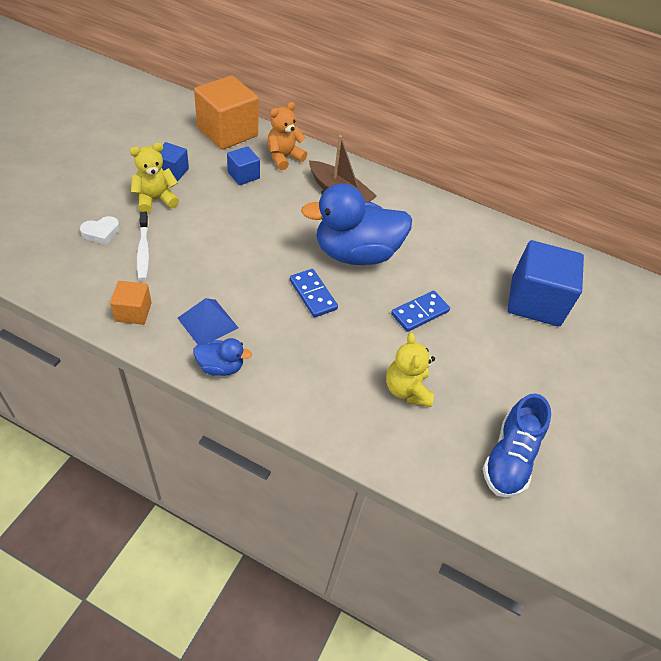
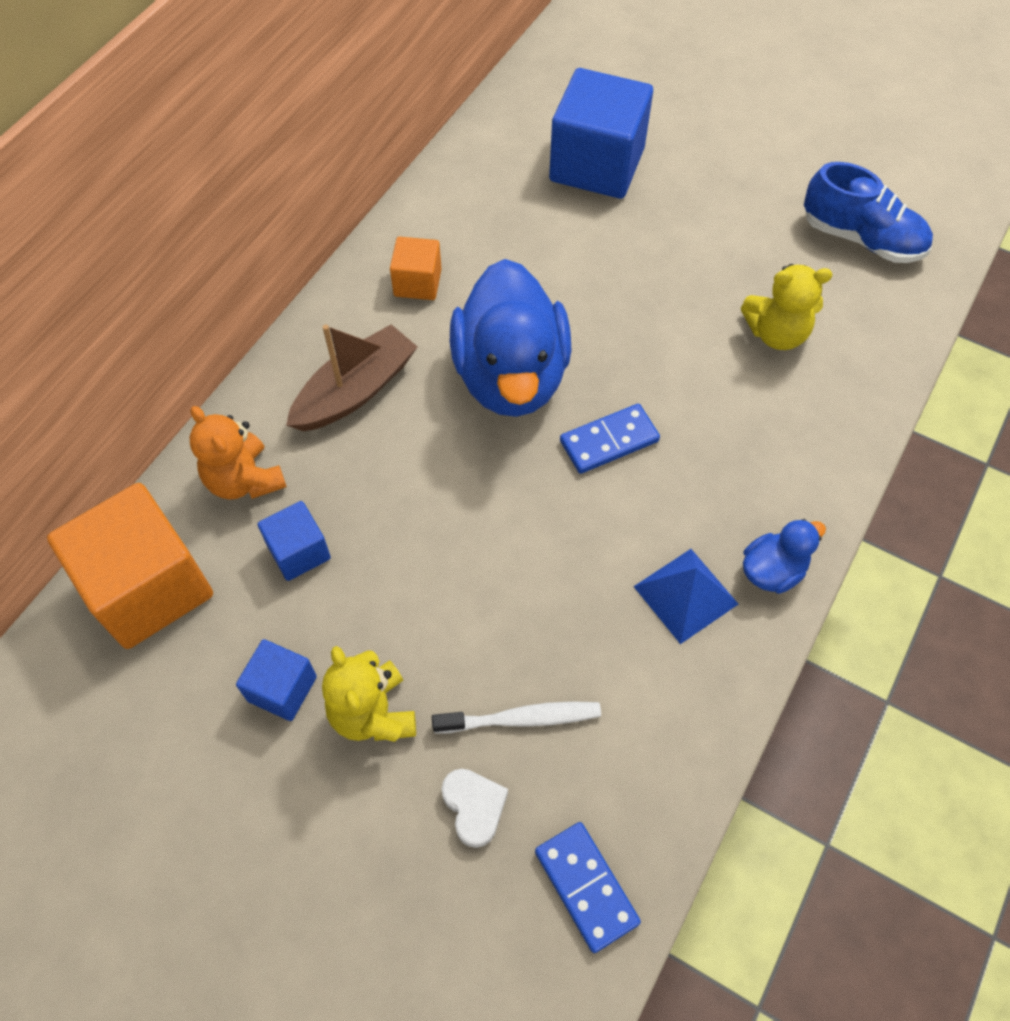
camera: 80 degrees left, 10 degrees up
orange cube [110,281,152,325] -> orange cube moved to [390,237,442,300]
blue duck [194,338,252,376] -> blue duck turned 45 degrees clockwise [743,519,826,594]
blue domino [391,291,450,332] -> blue domino moved to [535,822,641,953]

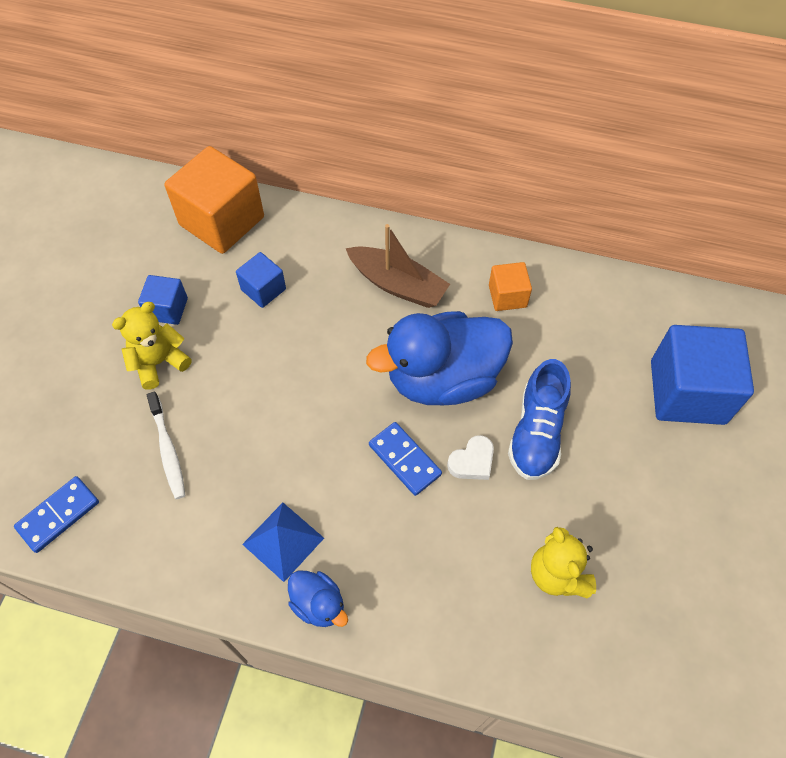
camera: 75 degrees right, 0 degrees up
orange teddy bear [190,406,287,500] -> none
white heart [441,769,508,848] -> white heart moved to [447,435,494,480]
blue shoe [804,162,933,263] -> blue shoe moved to [508,359,571,480]

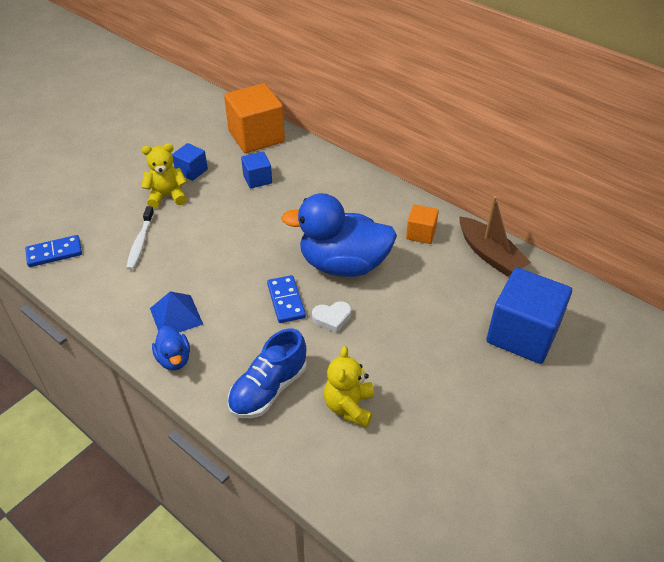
camera: 25 degrees right, 15 degrees down
brown boat [346,224,450,308] -> brown boat moved to [459,196,531,277]
blue shoe [508,359,571,480] -> blue shoe moved to [228,328,307,418]

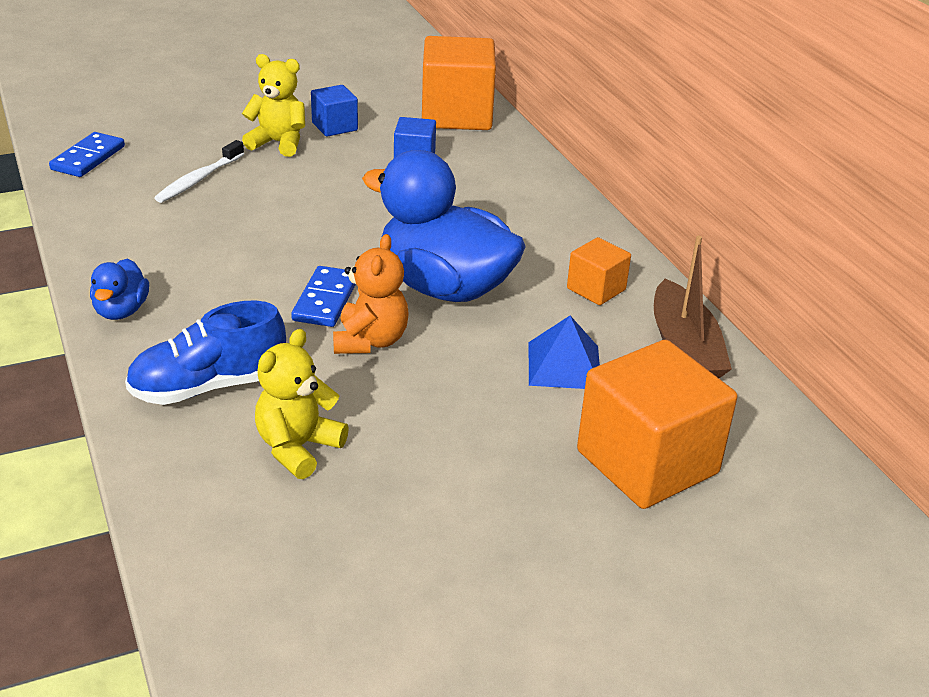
camera: 25 degrees right, 10 degrees down
blue domino [25,235,82,267] -> blue domino turned 75 degrees counterclockwise [49,132,125,177]
blue pyramid [150,291,203,333] -> blue pyramid moved to [529,316,600,389]
white heart [312,301,351,333] -> orange teddy bear [333,234,409,354]
blue cube [486,268,572,364] -> orange cube [577,340,737,509]

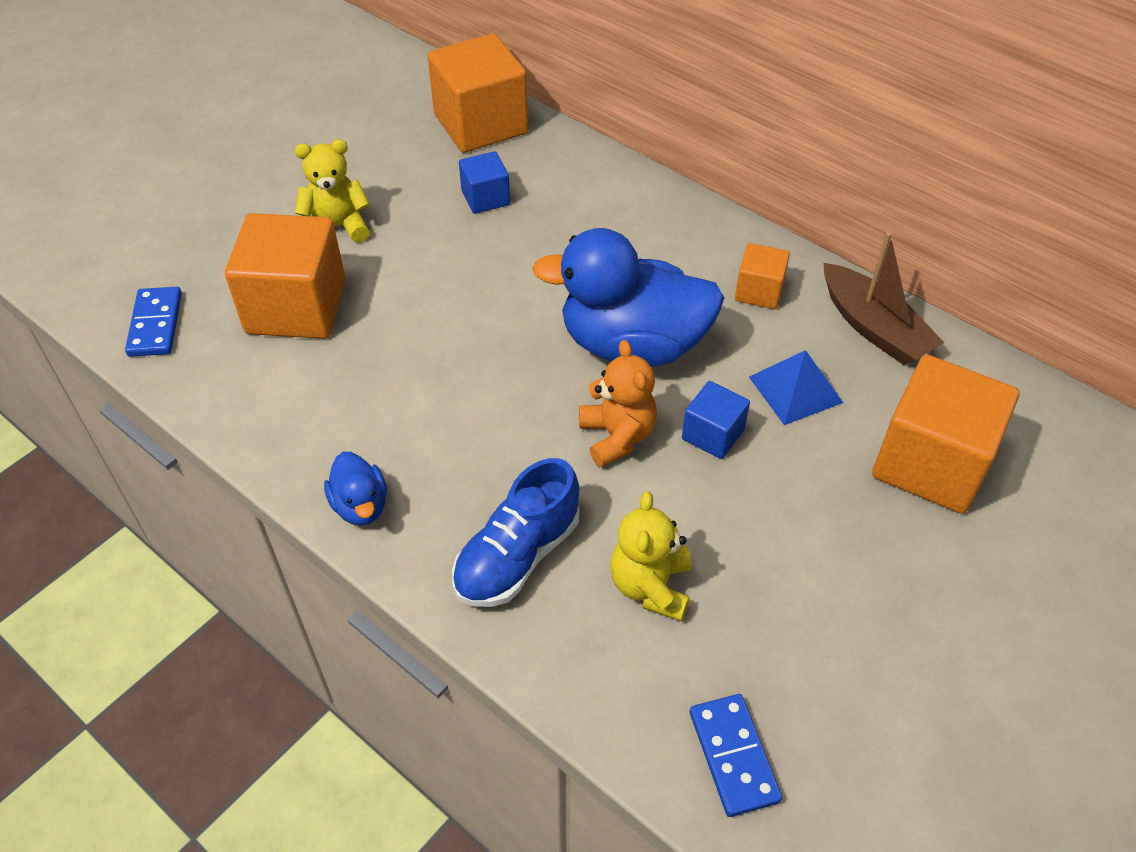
camera: 25 degrees left, 15 degrees up
white toothbrush [154,140,244,203] -> orange cube [225,213,346,339]
blue domino [291,266,356,327] -> blue domino moved to [690,694,782,817]
blue cube [311,85,358,137] -> blue cube moved to [682,381,750,459]

